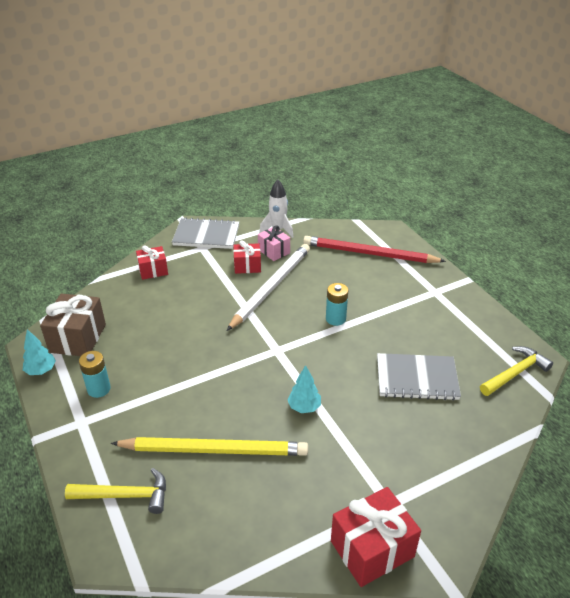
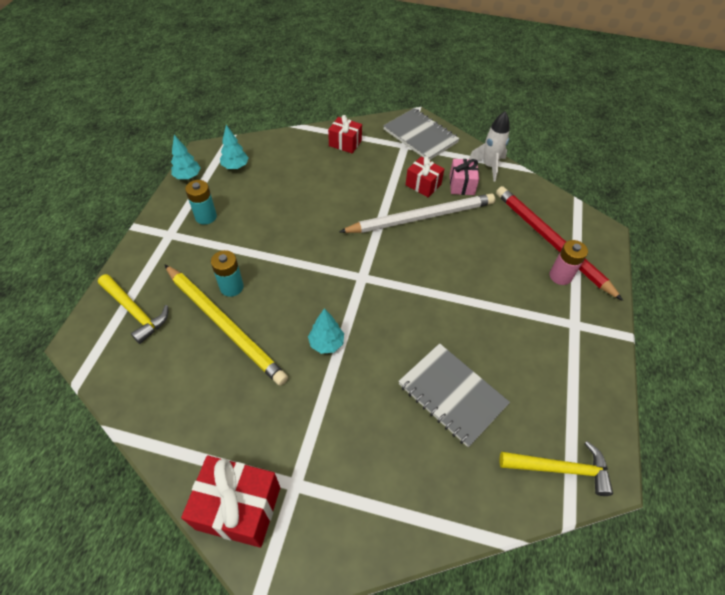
camera: 40 degrees right, 15 degrees up
brown gift [40,294,106,356] -> turquoise tree [220,125,249,169]
turquoise battery [326,283,348,326] -> turquoise battery moved to [211,250,244,297]
none -> pink battery [550,240,588,285]

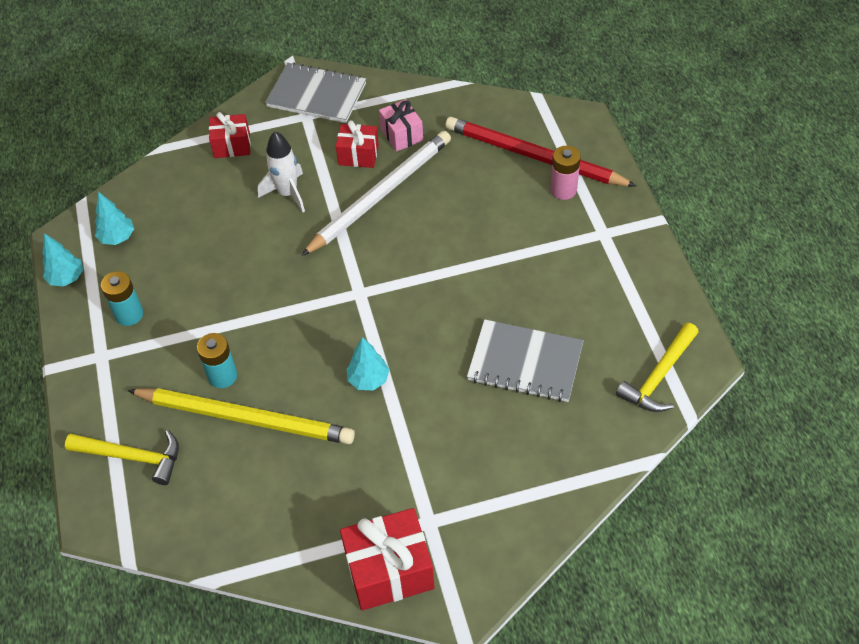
camera: 25 degrees left, 0 degrees up
white rocket [469,111,510,182] -> white rocket moved to [258,131,305,212]
yellow hammer [500,441,613,496] -> yellow hammer turned 150 degrees clockwise [616,323,699,412]

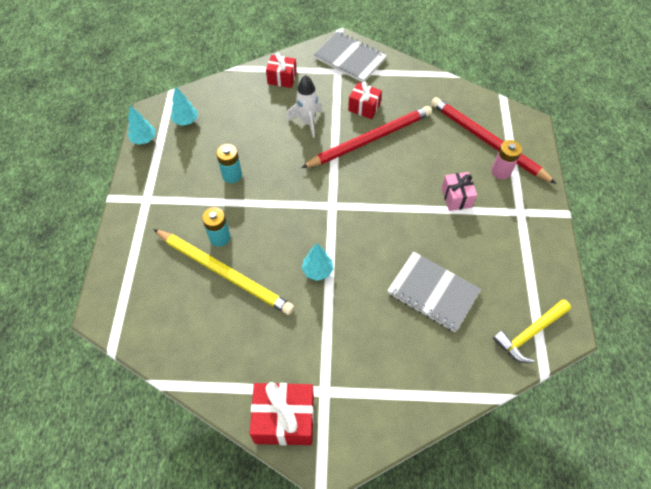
camera: 15 degrees right, 5 degrees up
yellow hammer [65,430,179,485] -> none
turquoise battery [101,271,143,326] -> turquoise battery moved to [216,144,242,183]
white pencil [301,131,451,256] -> red pencil [301,106,432,168]
pink gift [379,99,423,152] -> pink gift moved to [442,172,477,211]

